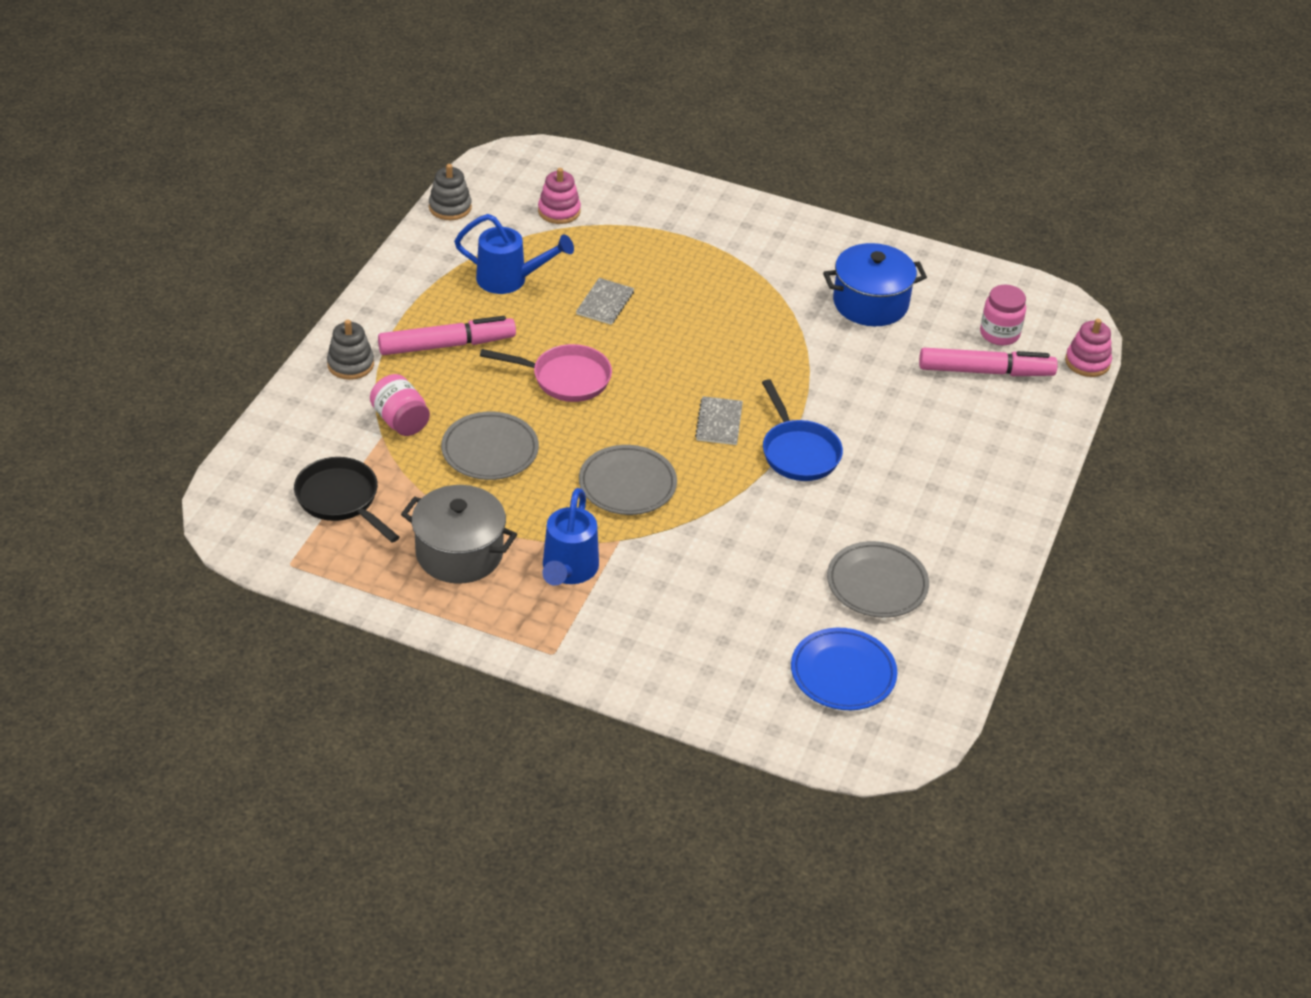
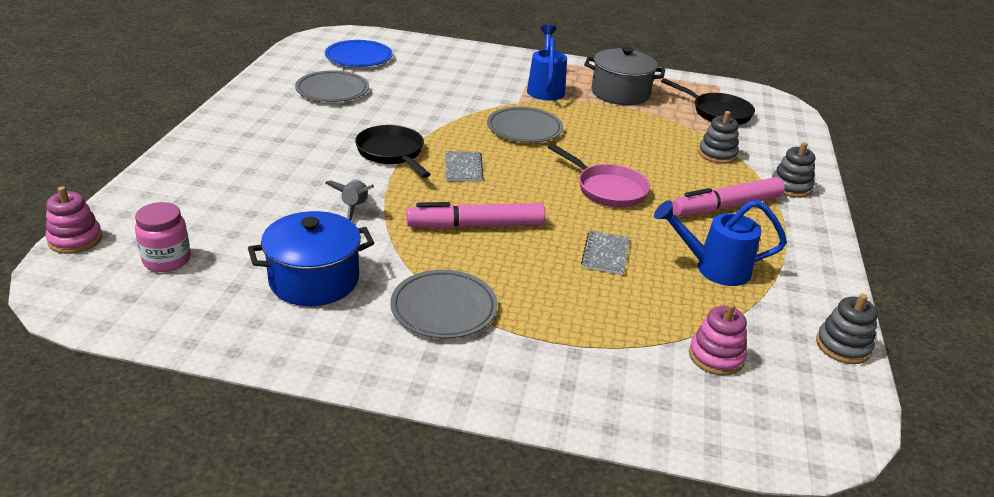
camera: 170 degrees right, 10 degrees down
pink jar [370,374,430,436] -> grey stacking toy [698,111,739,164]
grey plate [441,412,539,480] -> grey plate moved to [390,270,498,339]
pink pan [480,344,612,402] -> pink pan turned 135 degrees counterclockwise [548,143,650,208]
blue pan [762,379,843,481] -> black pan [355,125,431,178]
pink marker [919,348,1058,376] -> pink marker moved to [406,202,545,229]
none -> grey rocket [325,180,374,221]

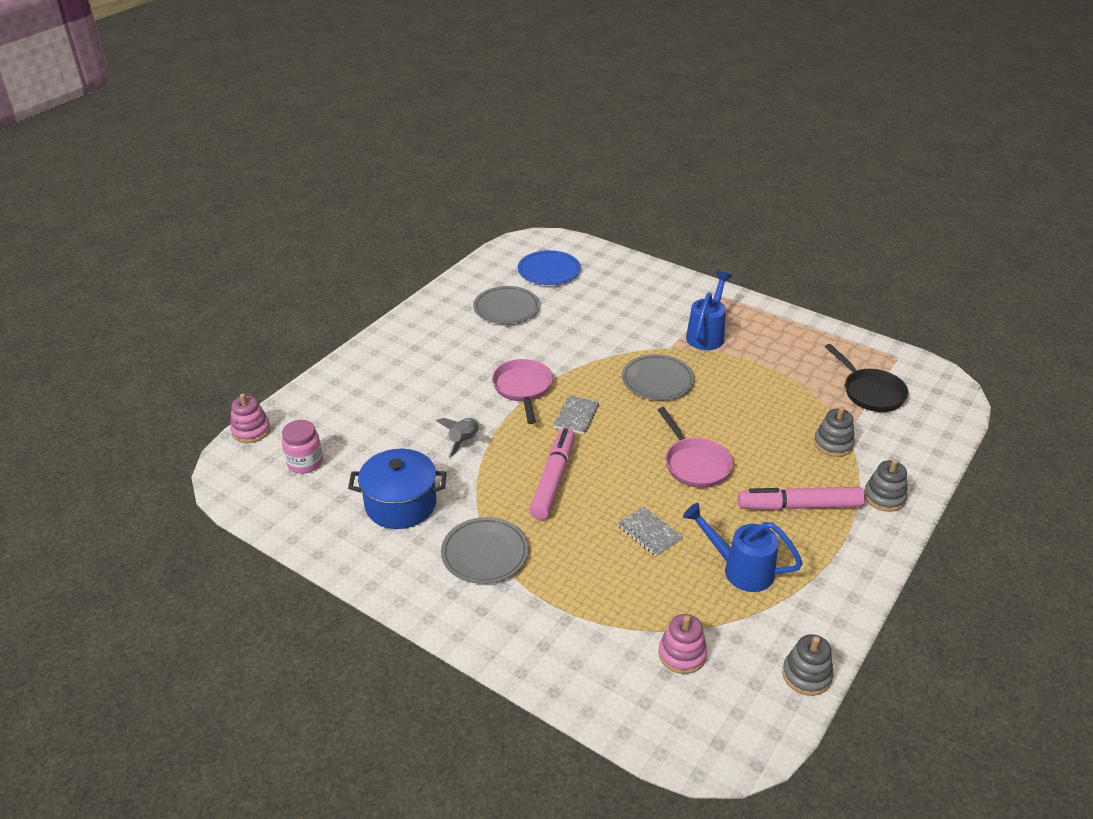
camera: 25 degrees right, 5 degrees up
black pan [355,125,431,178] -> pink pan [492,359,553,424]
pink marker [406,202,545,229] -> pink marker turned 90 degrees clockwise [530,428,575,520]
grey notebook [581,231,629,275] -> grey notebook turned 75 degrees counterclockwise [617,506,683,557]
grey pot [584,47,665,105] -> none

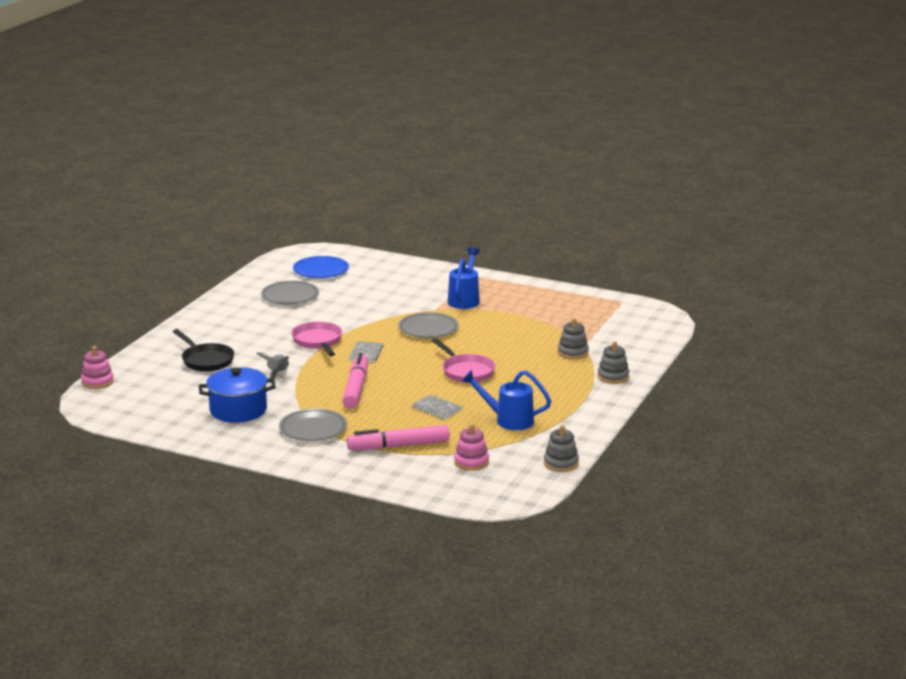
camera: 10 degrees left, 15 degrees down
pink jar [282,420,323,474] -> none
pink marker [738,487,865,510] -> pink marker moved to [347,425,450,450]
black pan [825,344,909,412] -> black pan moved to [173,329,234,372]

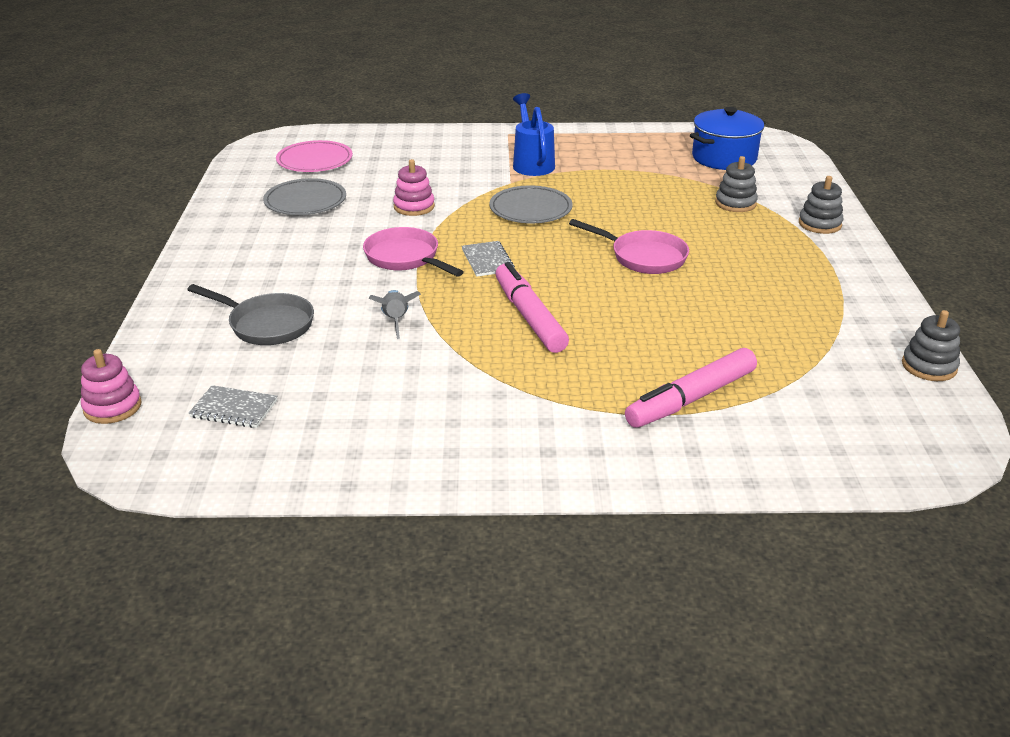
camera: 25 degrees left, 10 degrees up
black pan [173,329,234,372] -> grey pan [187,284,314,345]
blue pot [199,367,276,423] -> blue pot moved to [690,107,766,170]
grey plate [279,408,347,441] -> none
blue plate [293,256,349,278] -> pink plate [276,140,353,172]
grey notebook [412,395,463,419] -> grey notebook moved to [189,385,277,428]
pink stacking toy [454,424,489,471] -> pink stacking toy moved to [393,159,435,216]
blue watering can [461,370,551,430] -> none

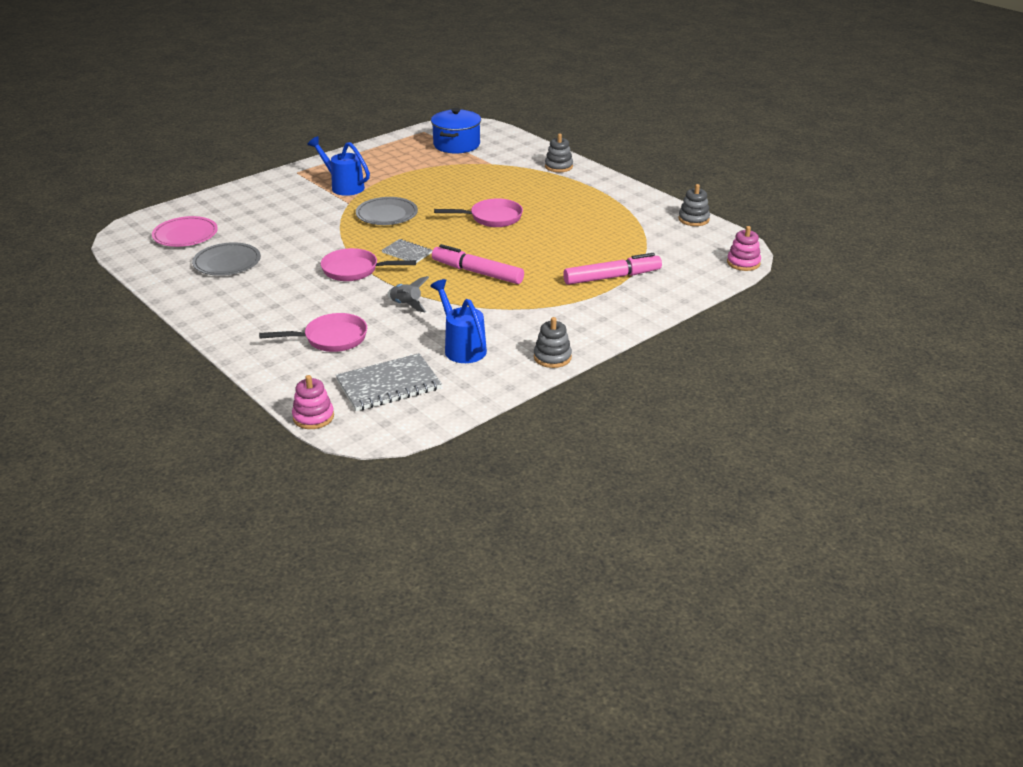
camera: 40 degrees left, 0 degrees up
grey pan [187,284,314,345] -> pink pan [259,313,367,352]
grey notebook [189,385,277,428] -> grey notebook [336,353,442,411], size x1.77
pink stacking toy [393,159,435,216] -> pink stacking toy moved to [727,226,761,271]
pink marker [625,348,757,428] -> pink marker turned 120 degrees counterclockwise [563,253,662,285]
grey stacking toy [715,156,758,212] -> grey stacking toy moved to [534,317,572,368]
none -> blue watering can [430,279,487,363]

